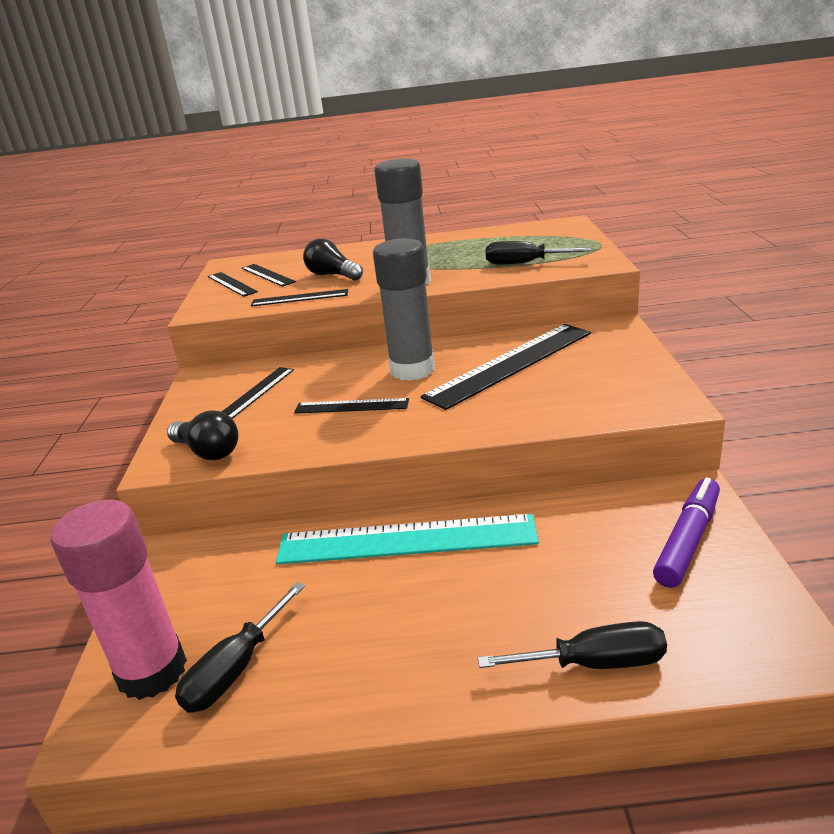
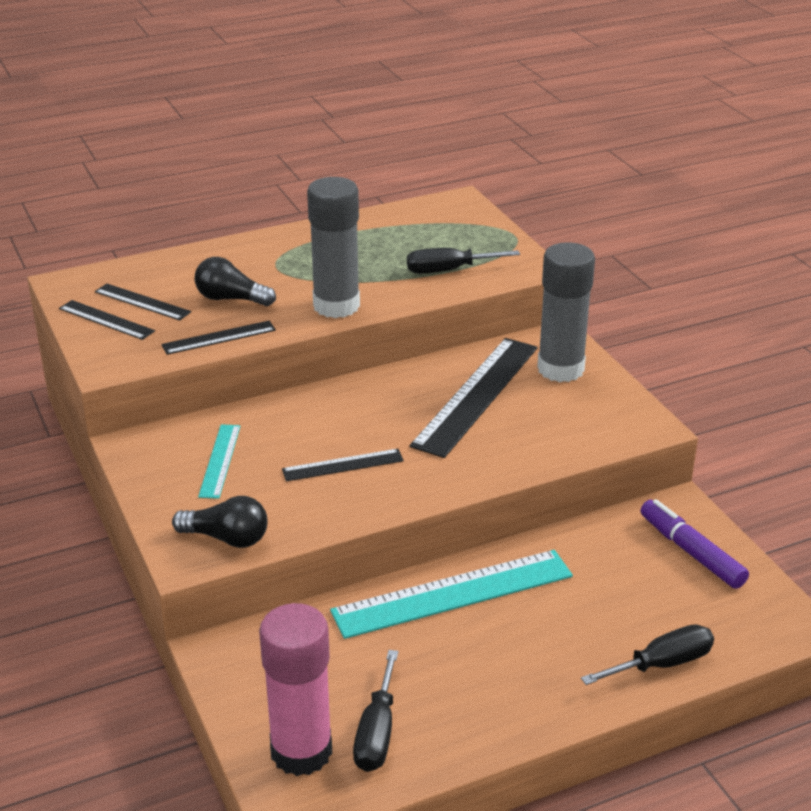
camera: 25 degrees left, 5 degrees up
black ruler [222,367,294,419] -> turquoise ruler [198,424,240,499]
grey glue stick [373,238,435,381] -> grey glue stick moved to [537,242,595,382]
purple marker [653,477,720,588] -> purple marker turned 45 degrees counterclockwise [640,499,749,589]

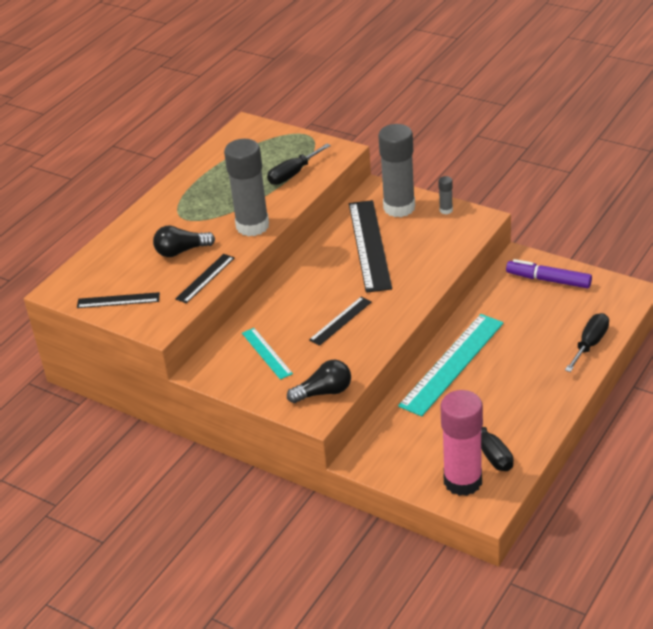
camera: 30 degrees left, 5 degrees up
black ruler [95,283,191,321] -> none
none -> grey glue stick [438,176,453,214]

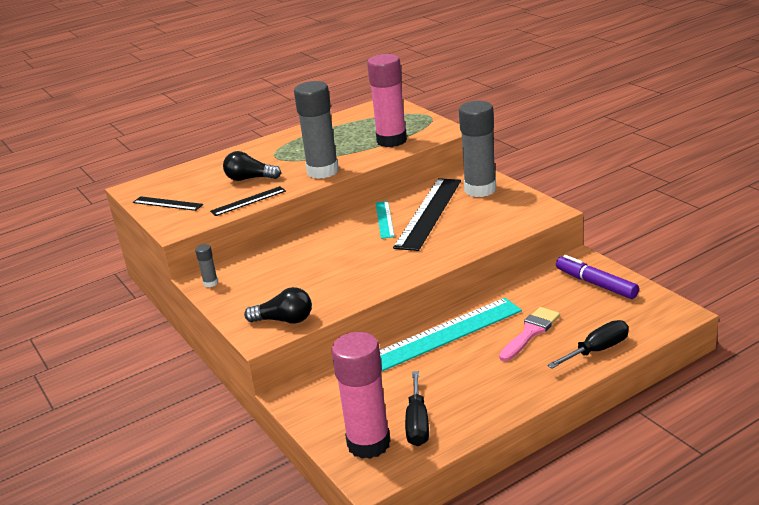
camera: 25 degrees right, 10 degrees down
turquoise ruler [242,328,293,380] -> turquoise ruler moved to [376,201,395,239]
black screwdriver [267,144,331,185] -> pink glue stick [367,54,407,147]
black ruler [309,297,372,346] -> none
grey glue stick [438,176,453,214] -> grey glue stick moved to [195,244,218,287]
none -> pink brush [499,307,560,361]

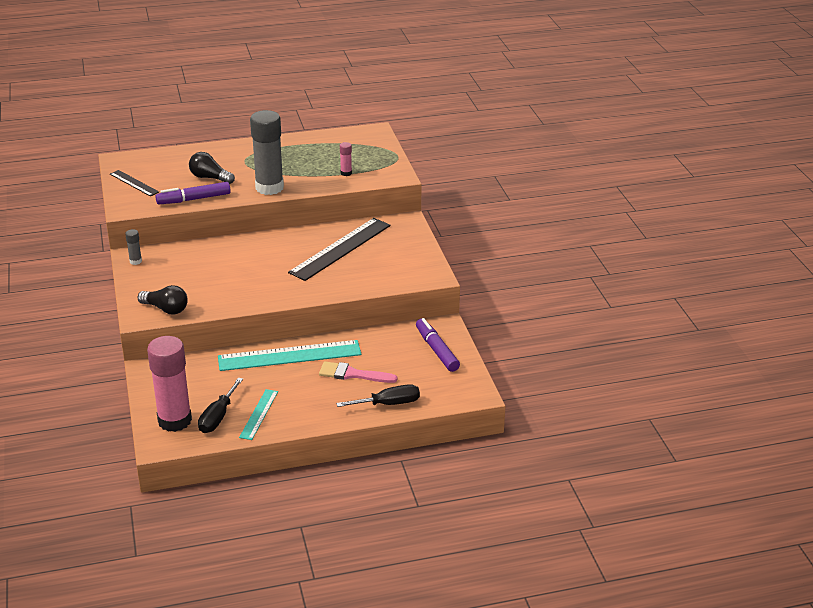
camera: 15 degrees right, 5 degrees up
black ruler [210,186,286,216] -> purple marker [155,182,231,205]
pink glue stick [367,54,407,147] -> pink glue stick [340,142,352,176], size x0.41
turquoise ruler [376,201,395,239] -> turquoise ruler moved to [239,389,278,440]
grey glue stick [459,101,496,197] -> none
pink brush [499,307,560,361] -> pink brush turned 135 degrees counterclockwise [319,362,397,383]

